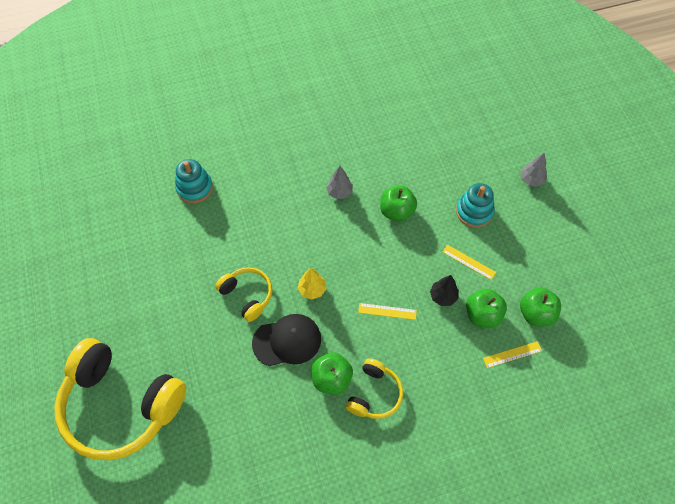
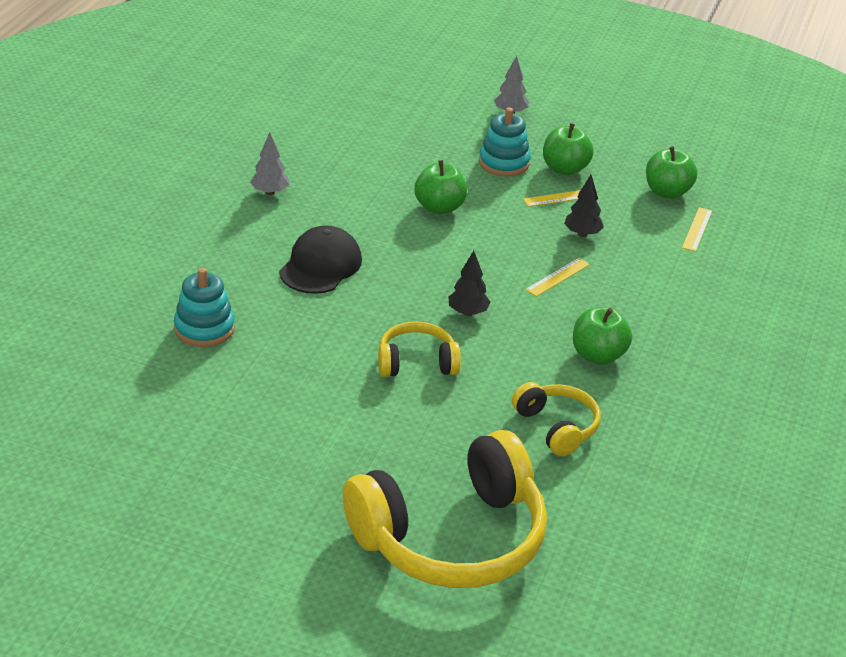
camera: 55 degrees left, 25 degrees down
black cap [252,314,321,366] -> black cap moved to [279,225,362,294]
yellow tree [298,268,327,300] -> black tree [448,251,491,316]
grey tree [326,166,353,199] -> grey tree moved to [250,132,289,195]
yellow headphones [346,358,403,419] -> yellow headphones moved to [512,382,601,456]
green apple [466,289,507,328] -> green apple moved to [543,123,594,175]

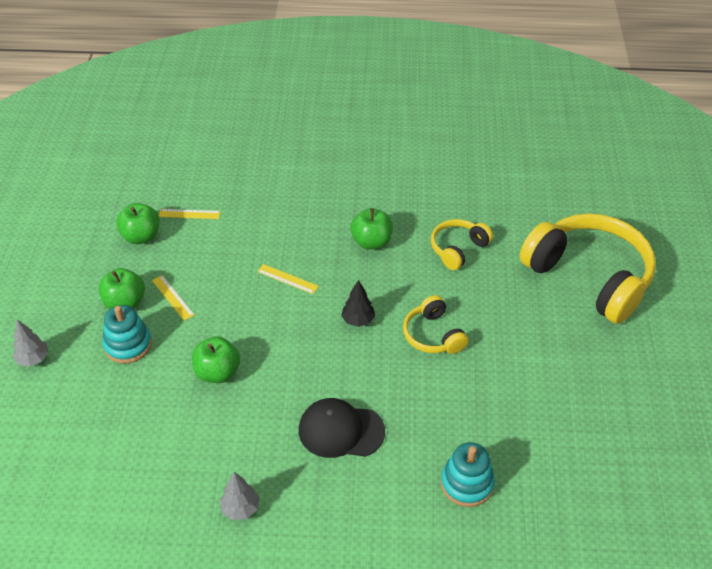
camera: 105 degrees left, 10 degrees up
black tree [564,175,604,237] -> none

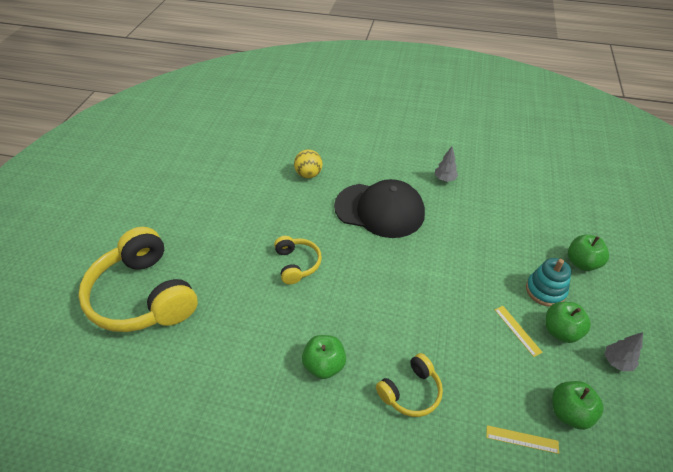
camera: 170 degrees left, 0 degrees up
grey tree [12,319,49,367] -> grey tree moved to [605,332,643,371]
green apple [192,336,240,383] -> green apple moved to [568,235,609,271]
yellow ruler [257,264,319,294] -> none
black cap [299,398,385,458] -> black cap [334,179,425,238], size x1.57
black tree [341,280,375,327] -> none
yellow headphones [431,219,493,270] -> yellow headphones moved to [376,353,443,417]
turquoise stacking toy [441,442,495,507] -> yellow ball [294,149,323,178]

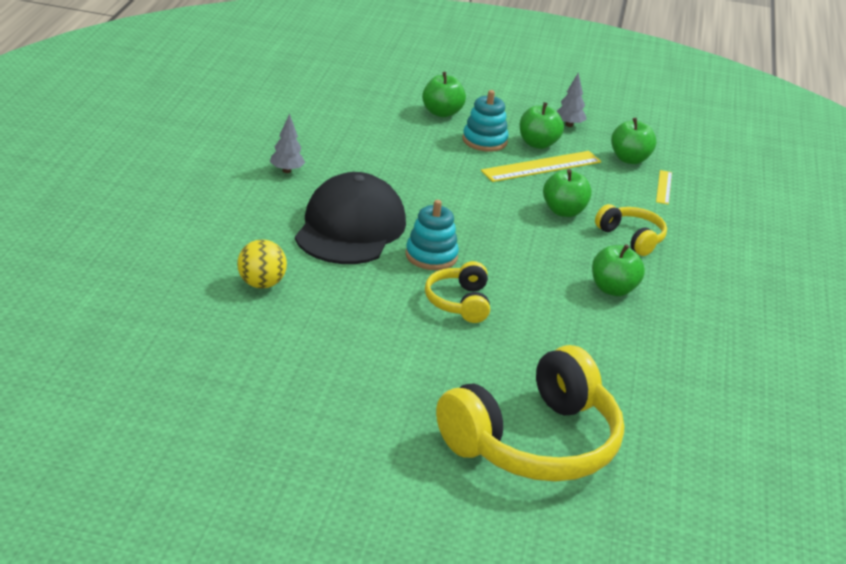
camera: 95 degrees left, 15 degrees down
yellow headphones [274,236,322,284] -> yellow headphones turned 75 degrees counterclockwise [425,261,490,323]
yellow ruler [495,306,543,357] -> yellow ruler [481,151,601,182], size x1.91
none -> turquoise stacking toy [406,200,459,270]
none -> green apple [543,169,592,217]

